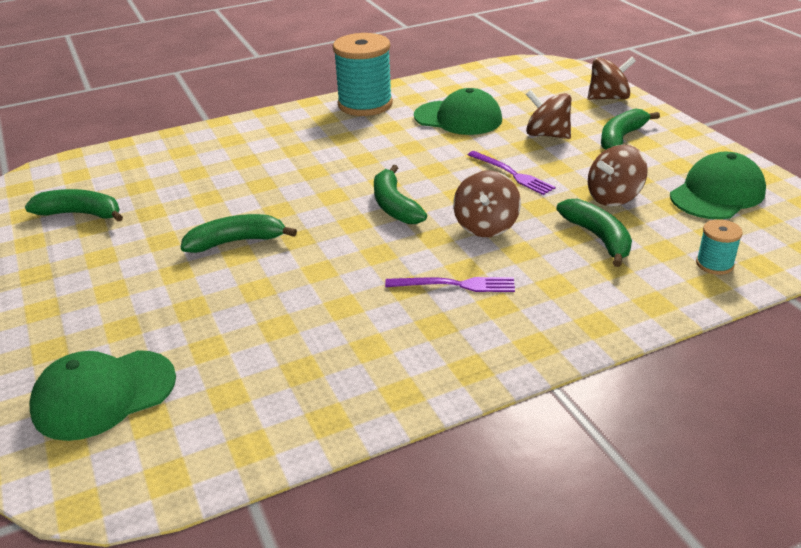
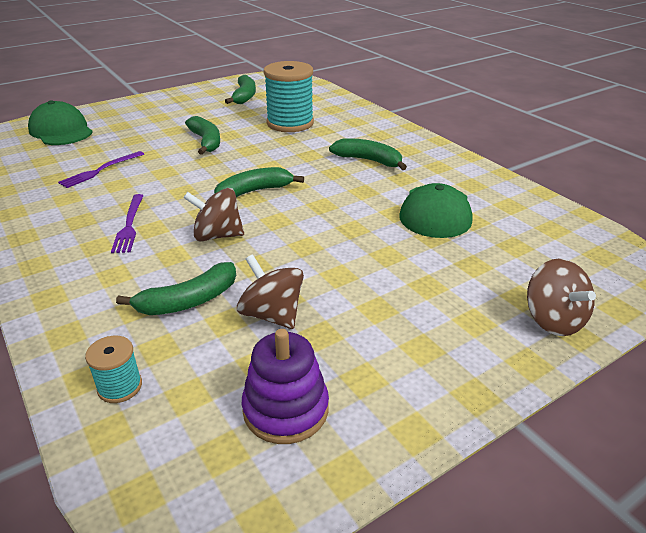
camera: 80 degrees right, 0 degrees up
turquoise spool [333,33,393,116] -> turquoise spool moved to [263,61,314,132]
purple fork [468,151,555,195] -> purple fork moved to [58,151,144,188]
brown spinning top [526,90,571,139] -> none
green banana [601,108,660,150] -> green banana moved to [329,138,407,170]
green cap [670,152,766,219] -> purple stacking toy [242,329,329,444]

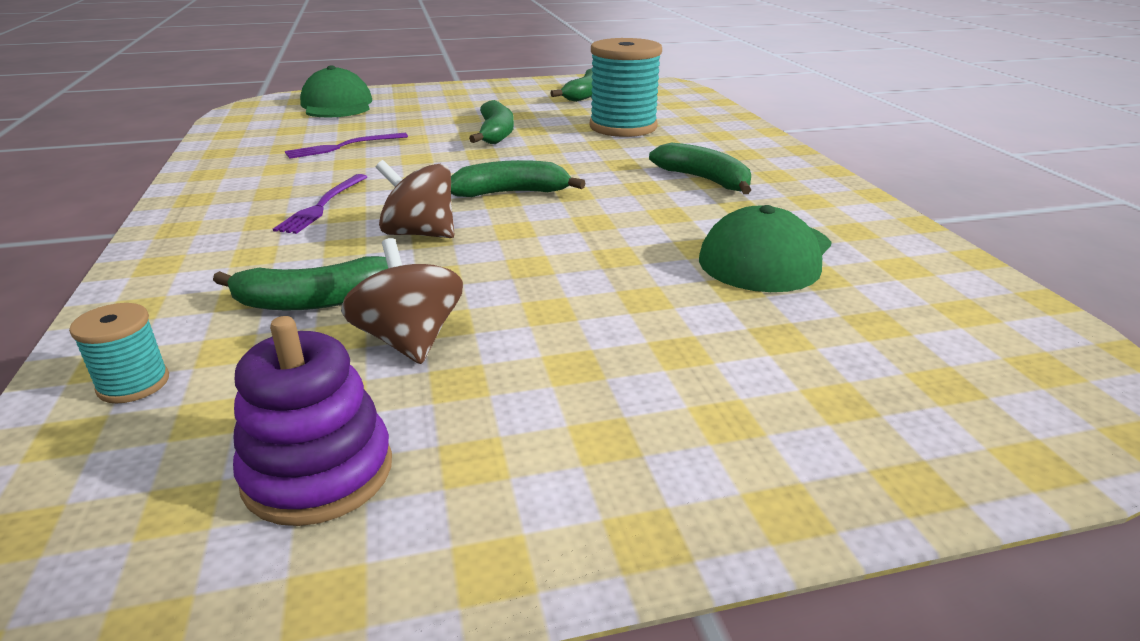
camera: 20 degrees right, 5 degrees down
brown spinning top [527,259,596,336] -> none

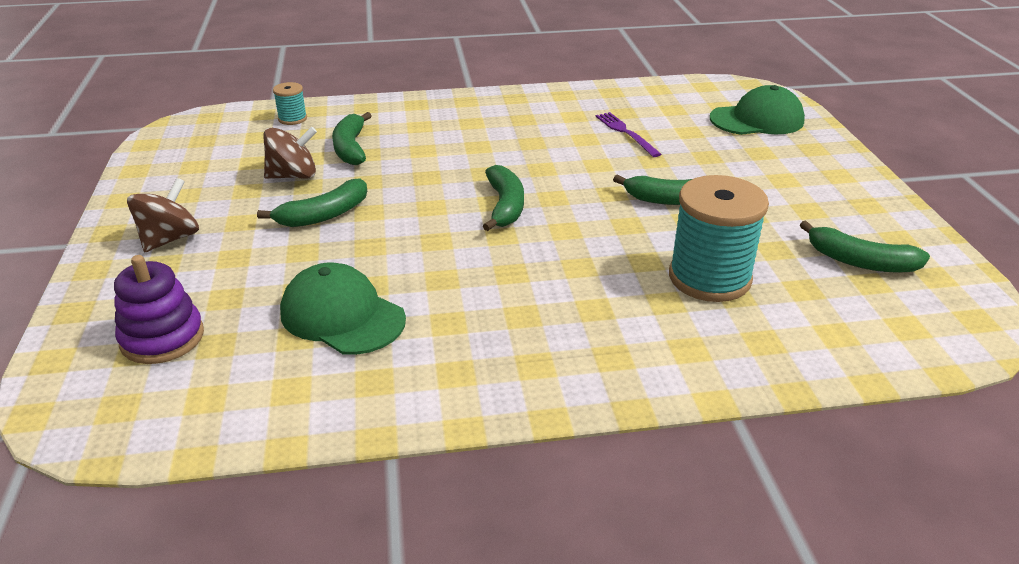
camera: 95 degrees right, 5 degrees up
purple stacking toy [233,316,392,526] -> purple stacking toy moved to [114,255,204,364]
purple fork [273,174,367,234] -> none
brown spinning top [376,160,454,238] -> brown spinning top moved to [127,178,199,252]
green banana [649,143,751,194] -> green banana moved to [257,178,367,227]

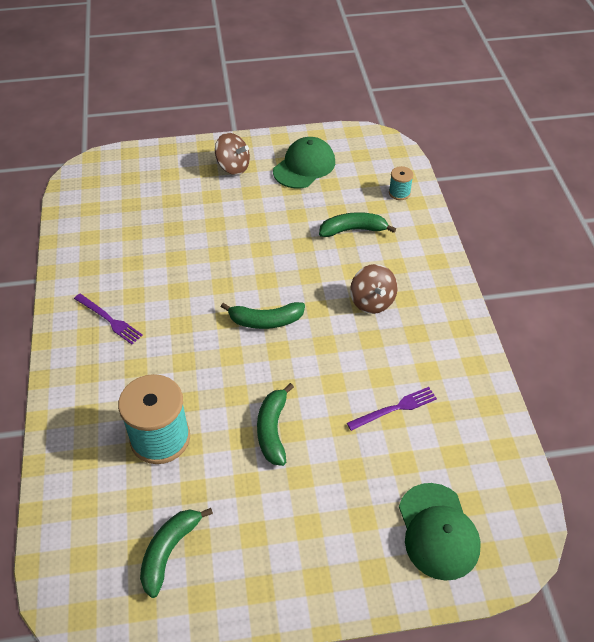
camera: 90 degrees right, 15 degrees up
purple stacking toy [114,255,204,364] -> none
green banana [257,178,367,227] -> none
brown spinning top [264,126,317,179] -> brown spinning top moved to [350,264,398,314]
green cap [280,263,406,355] -> green cap moved to [273,137,335,189]
none -> purple fork [74,294,143,344]

